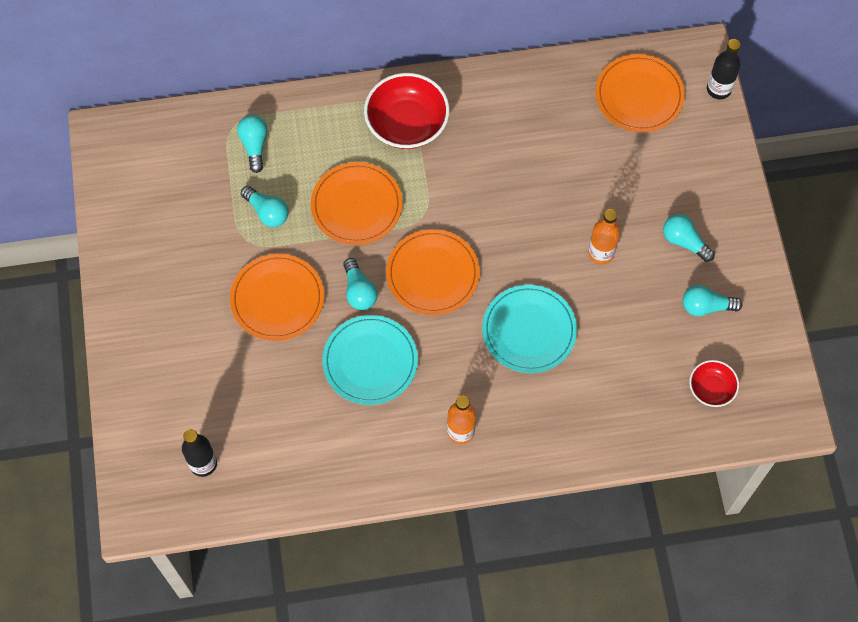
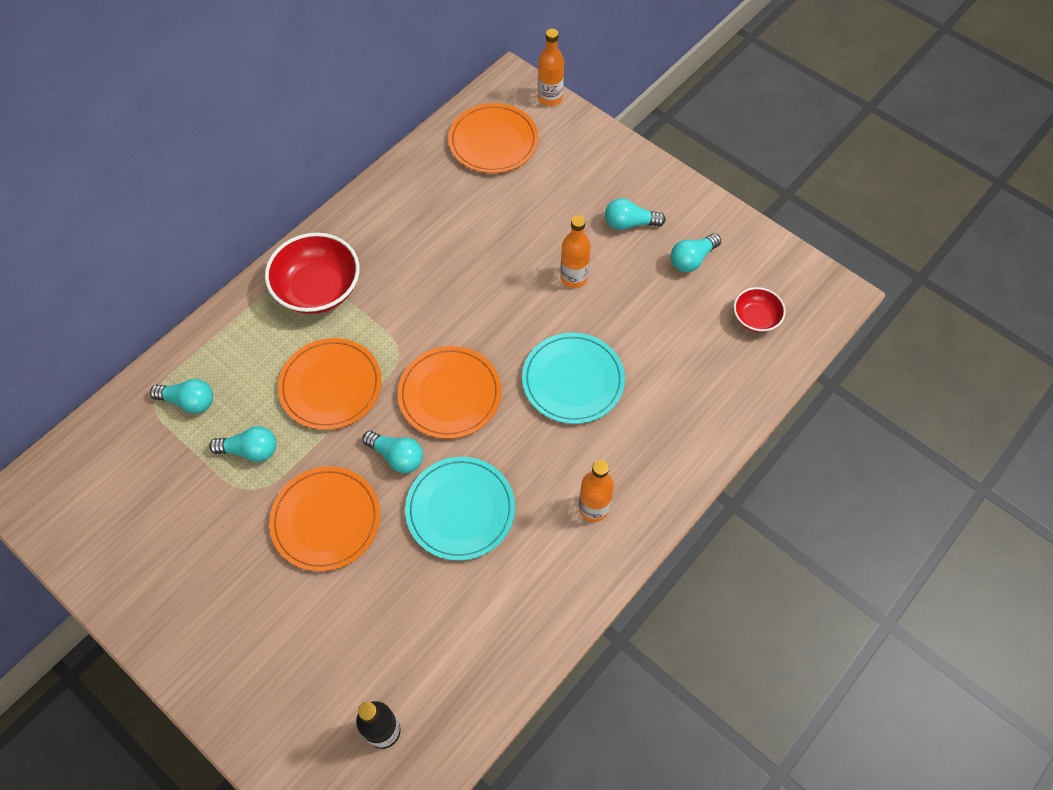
camera: 40 degrees left, 5 degrees down
turquoise light bulb [237,115,267,173] -> turquoise light bulb turned 150 degrees clockwise [150,379,213,414]
black bottle [707,39,741,100] -> orange bottle [538,29,564,106]

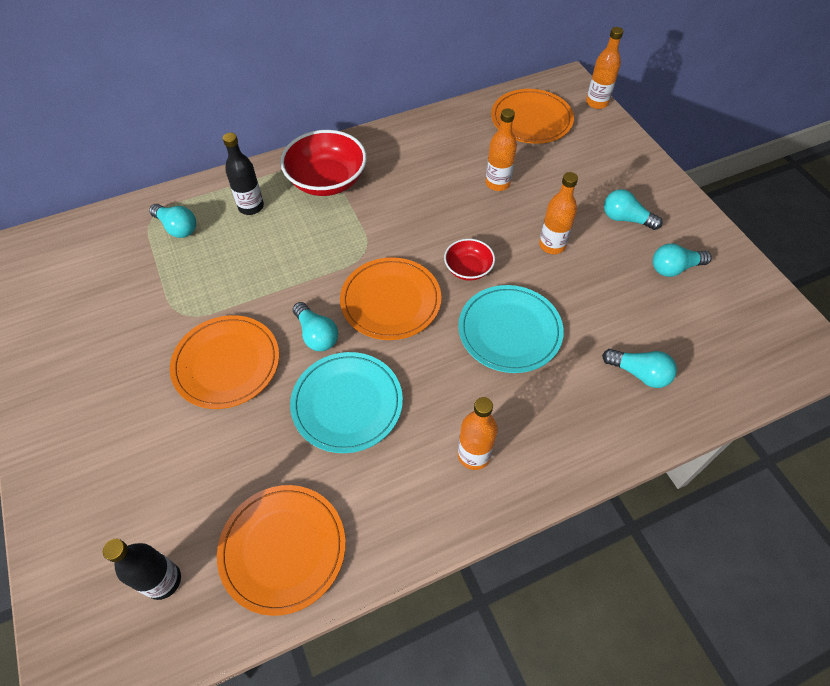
camera: 25 degrees right, 5 degrees down
turquoise light bulb [209,426,277,462] -> turquoise light bulb moved to [602,349,677,388]
orange plate [278,338,382,430] -> orange plate moved to [217,485,346,616]
red bowl [734,287,786,332] -> red bowl moved to [444,239,495,281]
none -> black bottle [223,133,264,215]
none -> orange bottle [486,108,517,191]

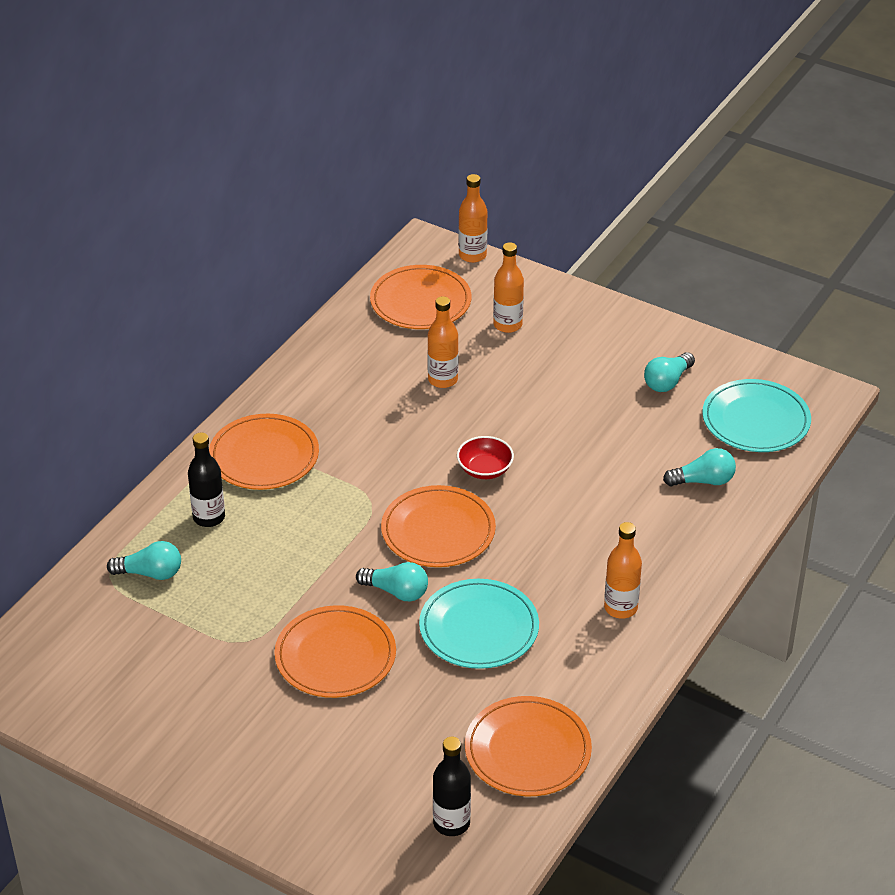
camera: 35 degrees left, 15 degrees down
red bowl [280,130,367,196] -> orange plate [209,414,319,490]
turquoise plate [458,285,564,373] -> turquoise plate moved to [702,379,811,452]
orange bottle [539,172,578,254] -> orange bottle moved to [493,242,524,333]
turquoise light bulb [604,189,663,230] -> none

